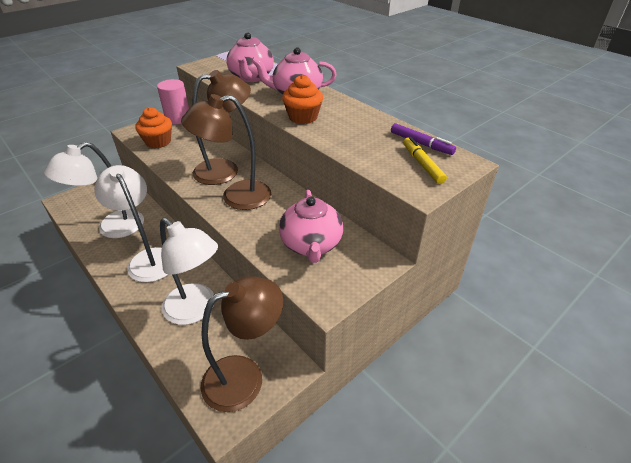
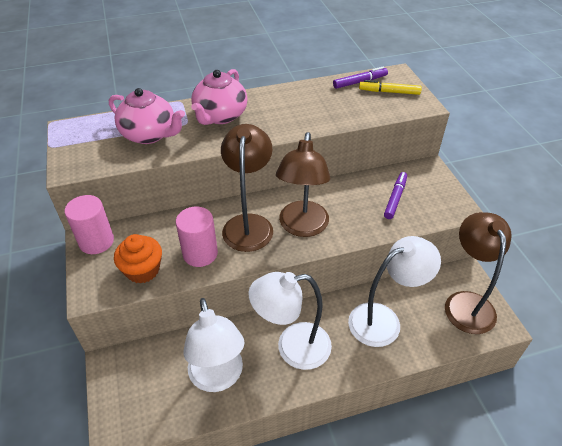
camera: 65 degrees left, 5 degrees up
pink teapot [279,190,343,263] -> purple marker [384,172,407,219]
orange cupcake [282,75,323,124] -> none
none -> pink cylinder [176,207,218,267]

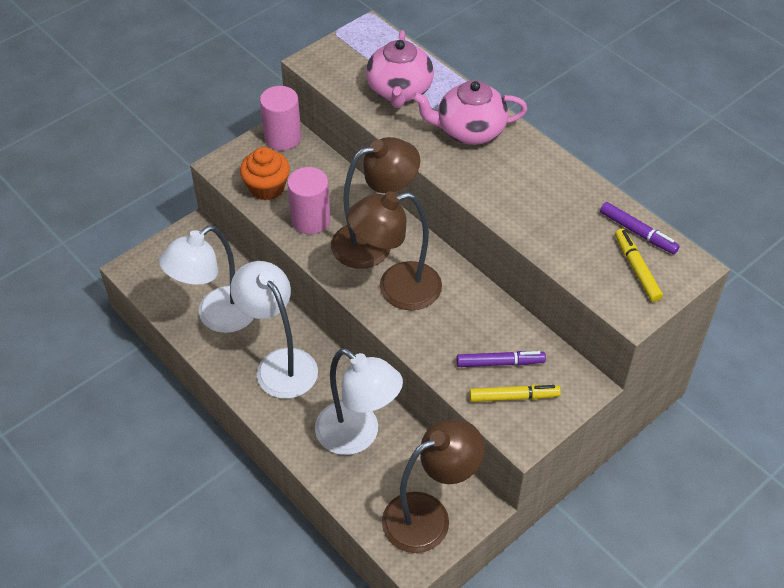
camera: 65 degrees right, 5 degrees up
none -> yellow marker [469,385,561,402]

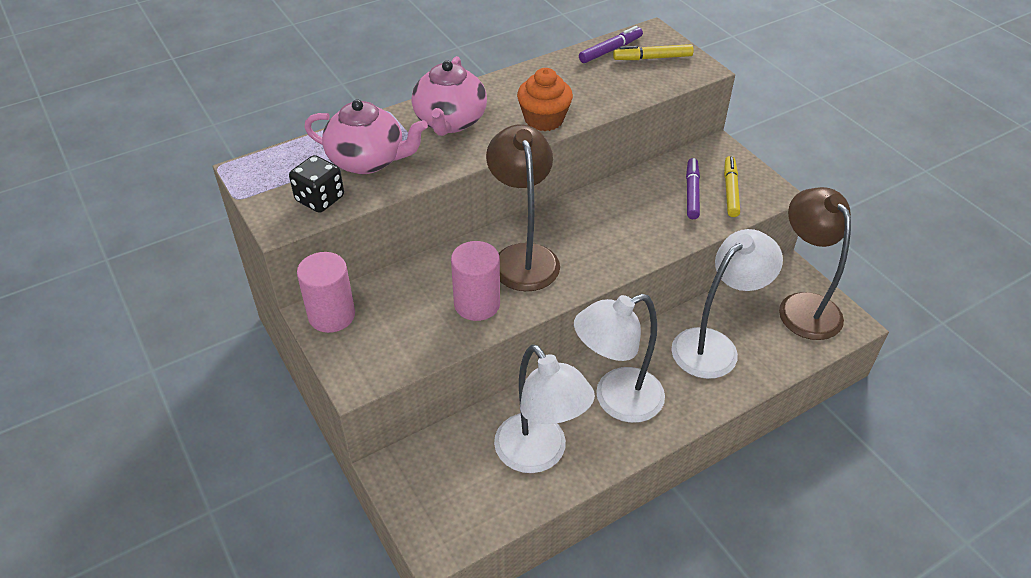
camera: 80 degrees left, 5 degrees down
orange cupcake [240,147,290,200] -> orange cupcake moved to [517,68,573,131]
brown lamp [347,191,442,310] -> none
none -> black dice [289,155,344,213]

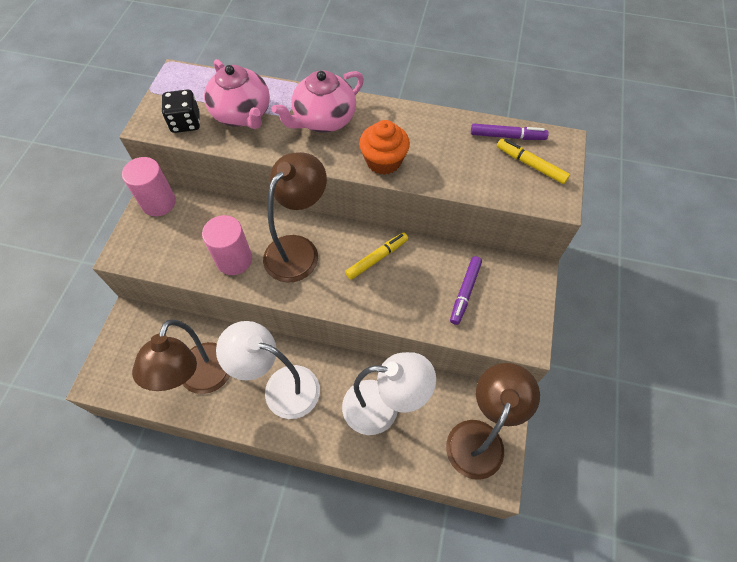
camera: 45 degrees right, 15 degrees up
white lamp [494,344,595,473] -> brown lamp [132,320,230,394]
purple marker [686,158,700,219] -> purple marker turned 150 degrees clockwise [450,256,482,325]
yellow marker [724,156,740,217] -> yellow marker moved to [345,232,408,280]

